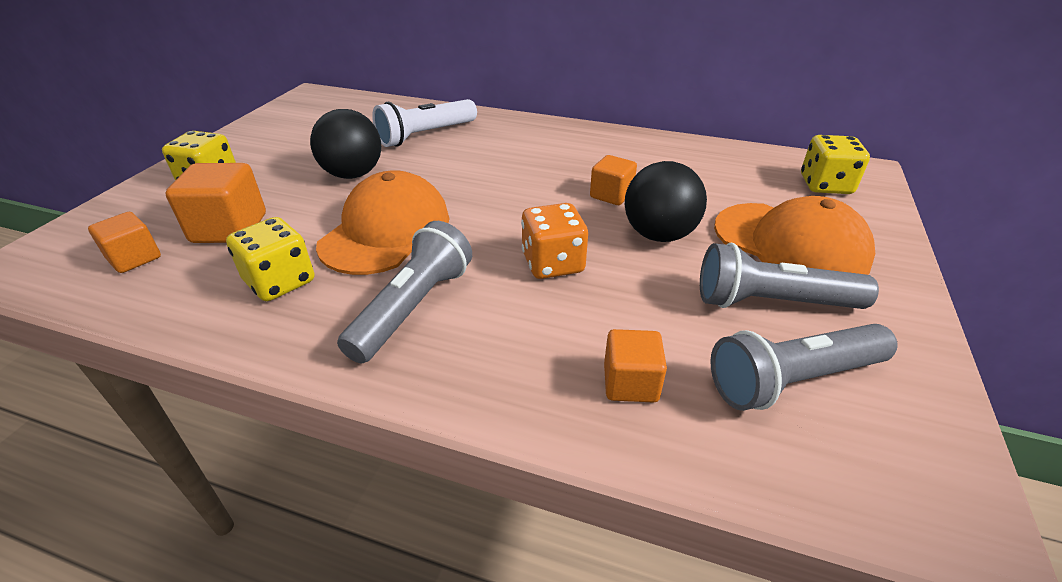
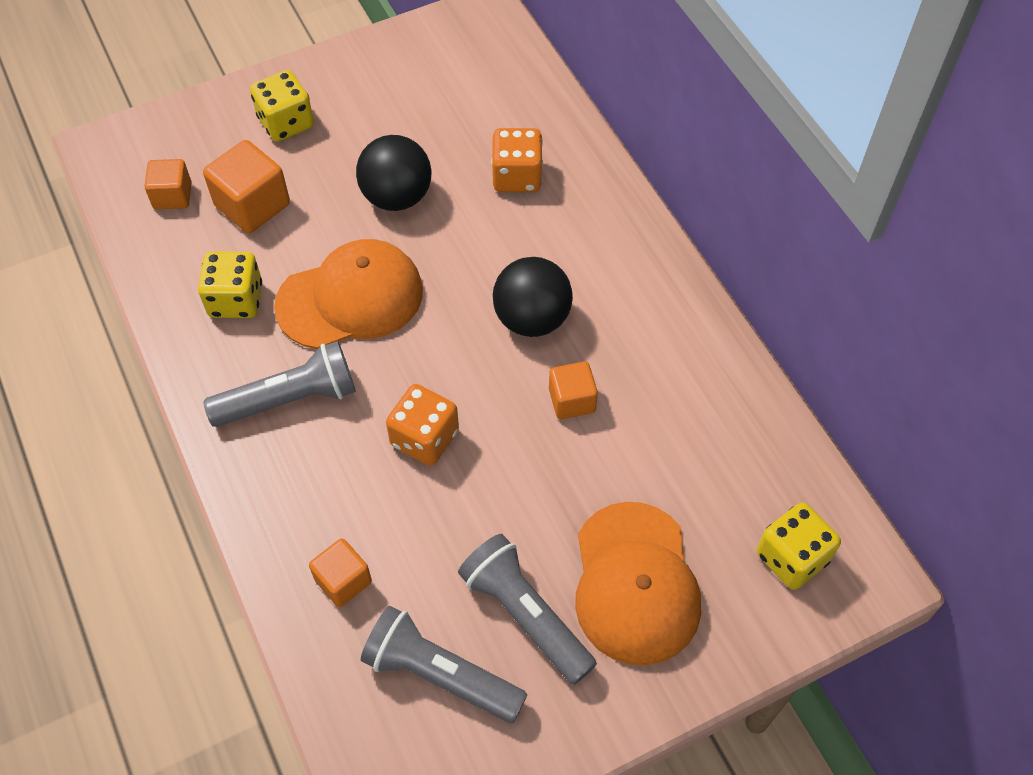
camera: 45 degrees right, 20 degrees up
white flashlight [372,99,477,147] -> orange dice [491,128,543,192]
black ball [625,161,707,242] -> black ball moved to [493,257,573,337]

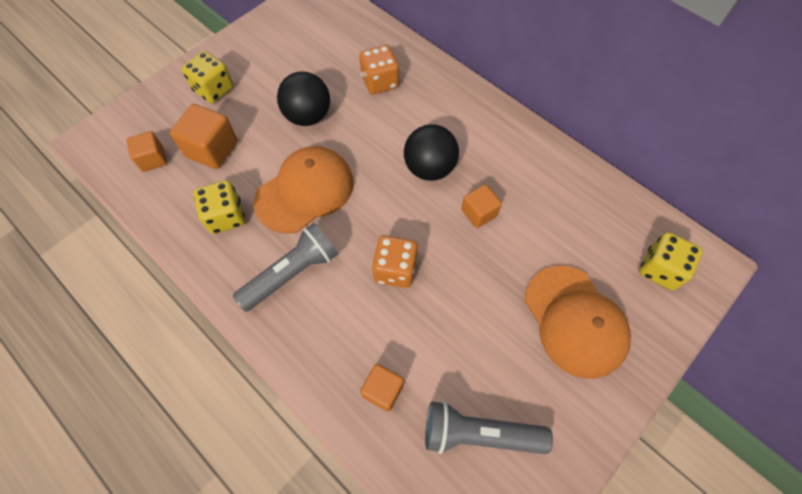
camera: 20 degrees left, 5 degrees up
grey flashlight [458,534,597,685] -> none

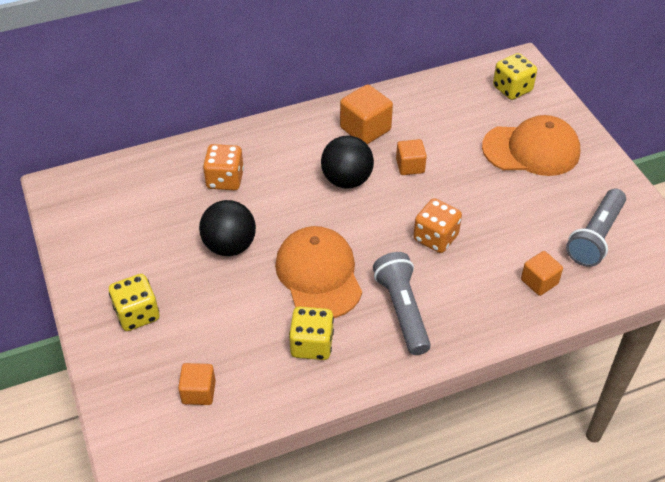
camera: 65 degrees left, 15 degrees down
orange cube [170,104,238,169] -> orange cube moved to [340,84,393,144]

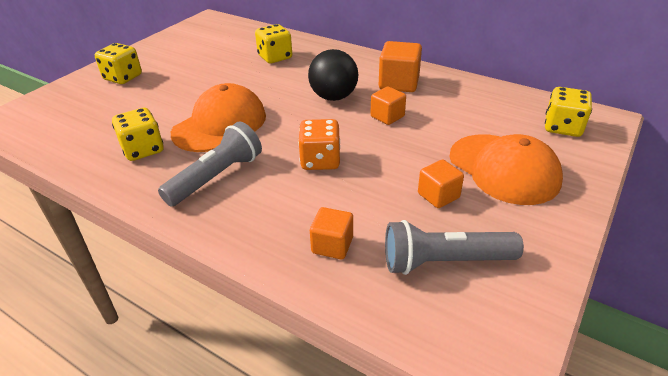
camera: 55 degrees right, 10 degrees down
orange cube [178,363,216,405] -> orange cube moved to [418,160,464,208]
black ball [199,200,256,256] -> none
orange dice [203,144,244,190] -> yellow dice [255,24,292,63]

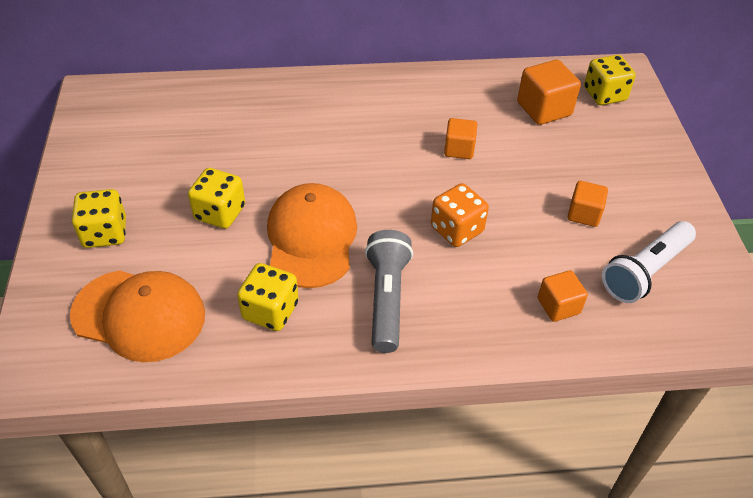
camera: 40 degrees left, 10 degrees up
yellow dice [255,24,292,63] -> yellow dice moved to [188,168,245,229]
black ball [308,49,358,101] -> none
orange cube [379,41,422,92] -> orange cube moved to [517,60,581,125]
grey flashlight [385,220,524,275] -> white flashlight [602,221,696,303]
orange cap [449,134,563,205] -> orange cap moved to [70,270,205,362]

